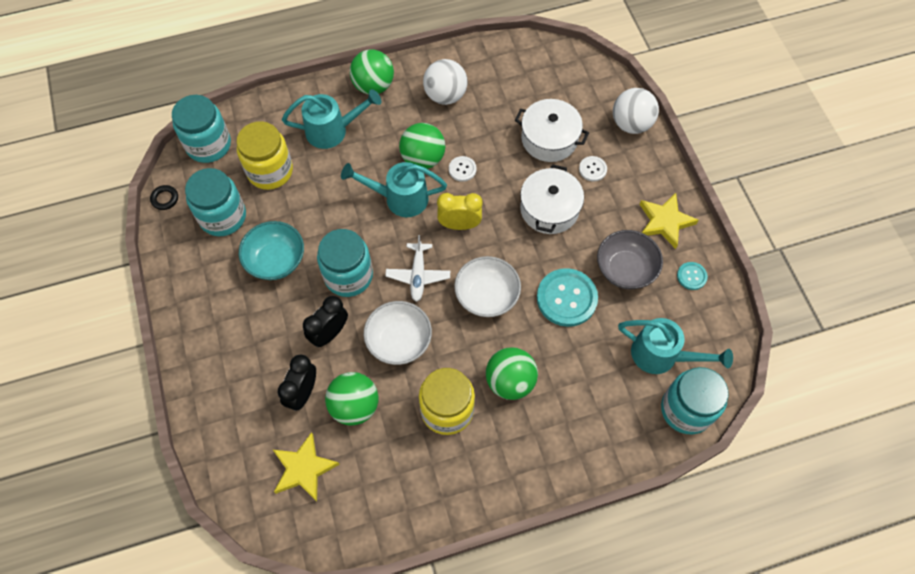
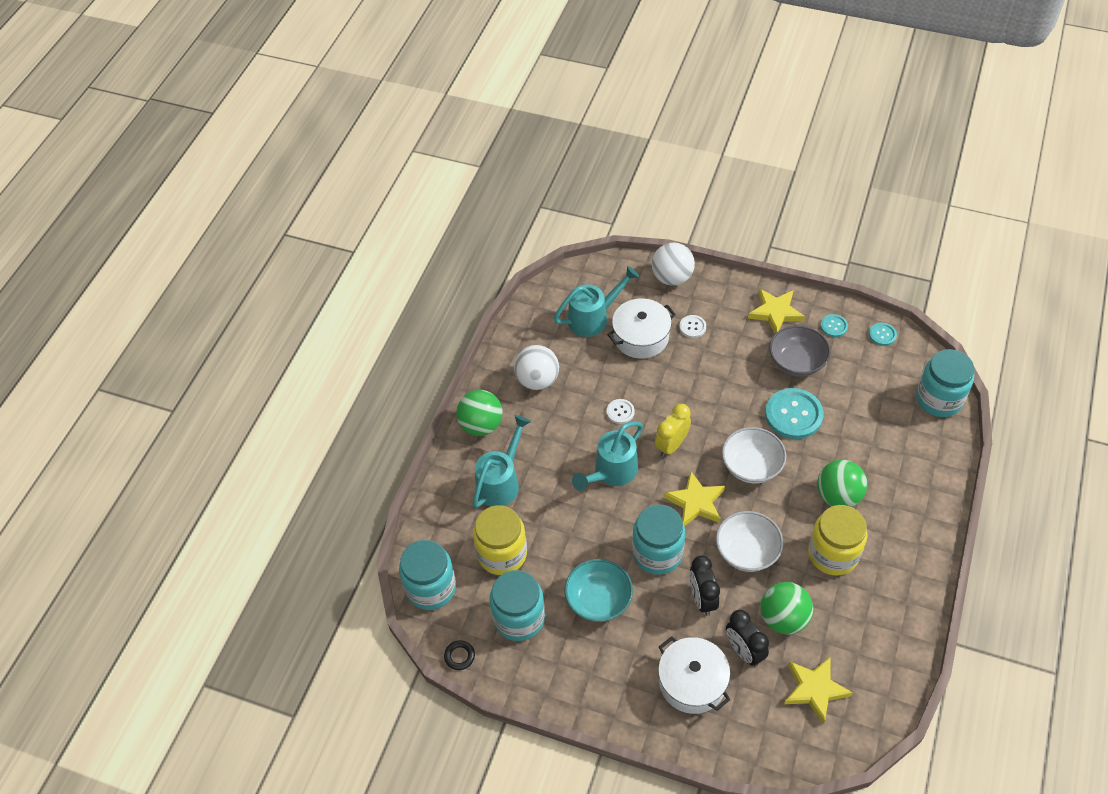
camera: 50 degrees left, 10 degrees down
white plane [385,235,450,302] -> yellow star [664,471,725,526]
green ball [399,123,445,169] -> none
white pot [520,164,584,234] -> white pot moved to [658,636,730,714]
turquoise watering can [618,318,733,374] -> turquoise watering can moved to [553,266,639,337]
none -> turquoise button [869,322,897,346]

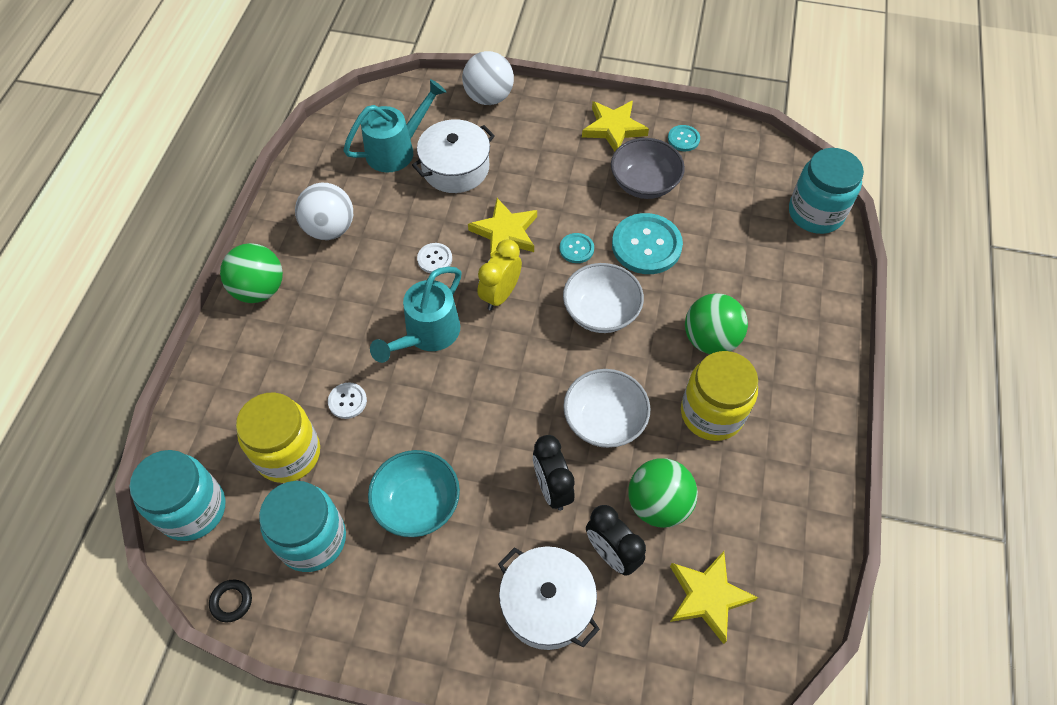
camera: 10 degrees left, 5 degrees up
turquoise watering can [473,415,531,508] -> none
turquoise jar [632,504,685,575] -> none
yellow star [664,471,725,526] -> yellow star moved to [468,198,537,257]
white button [679,315,706,338] -> white button moved to [328,383,367,419]
turquoise button [869,322,897,346] -> turquoise button moved to [560,233,594,263]

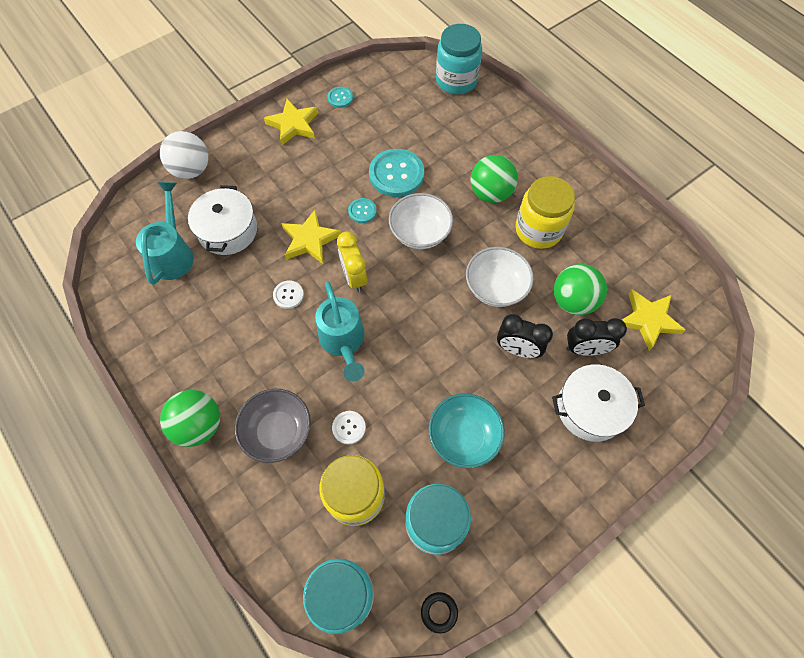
camera: 50 degrees left, 5 degrees up
white ball [295,183,353,240] -> none
grey bowl [611,138,685,199] -> grey bowl moved to [235,389,311,463]

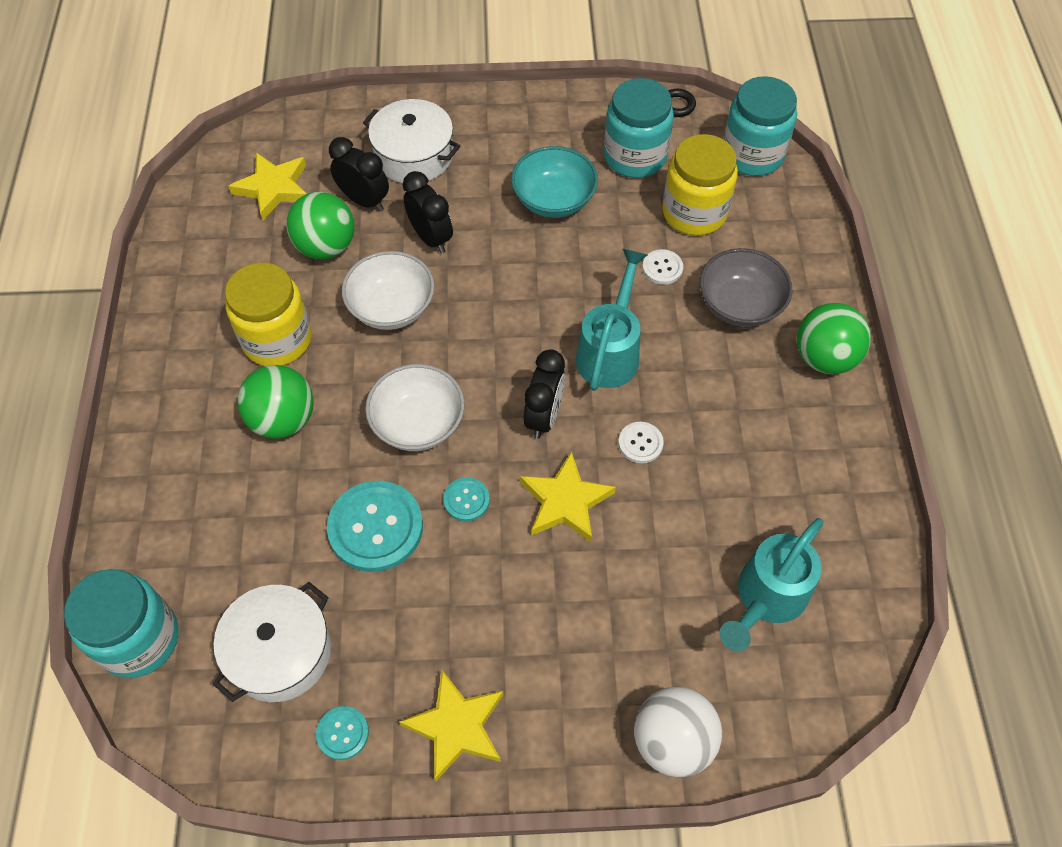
camera: 145 degrees left, 5 degrees down
white pot [188,185,257,255] -> white pot moved to [213,582,331,702]
yellow clock [337,232,368,292] -> black clock [524,349,565,439]

